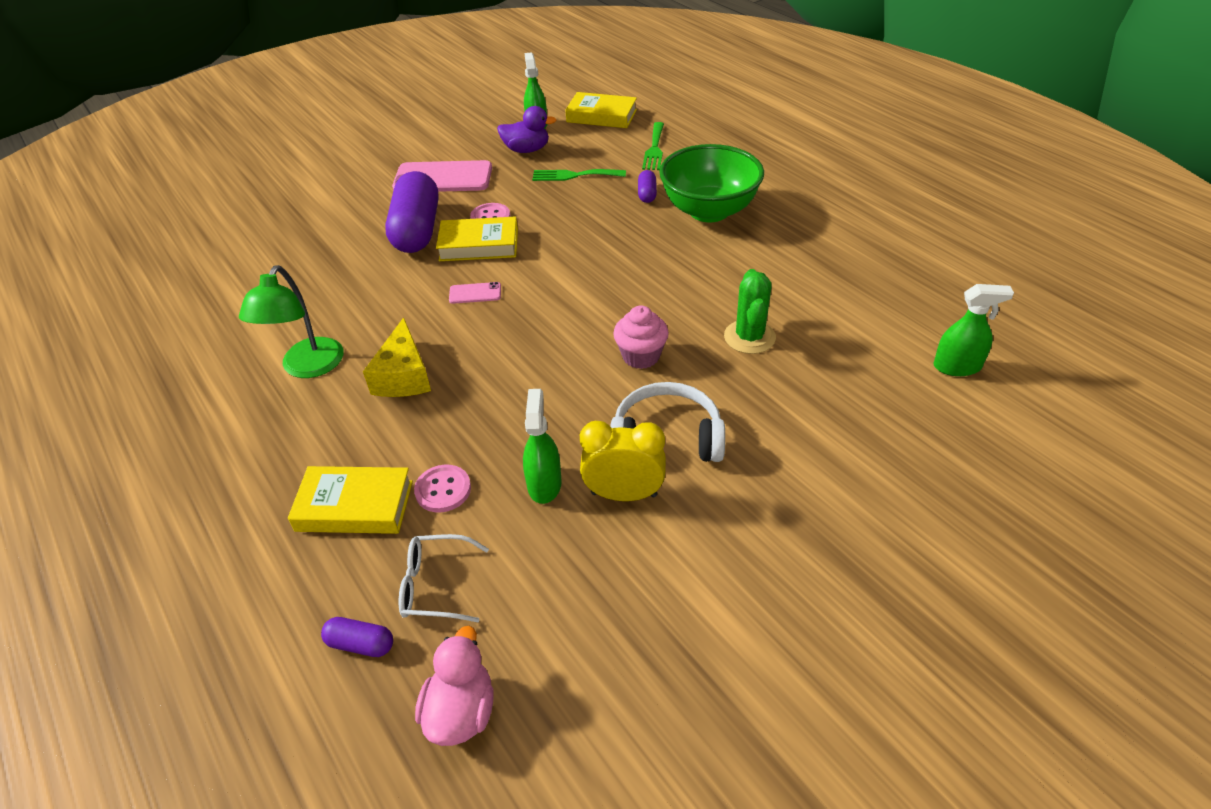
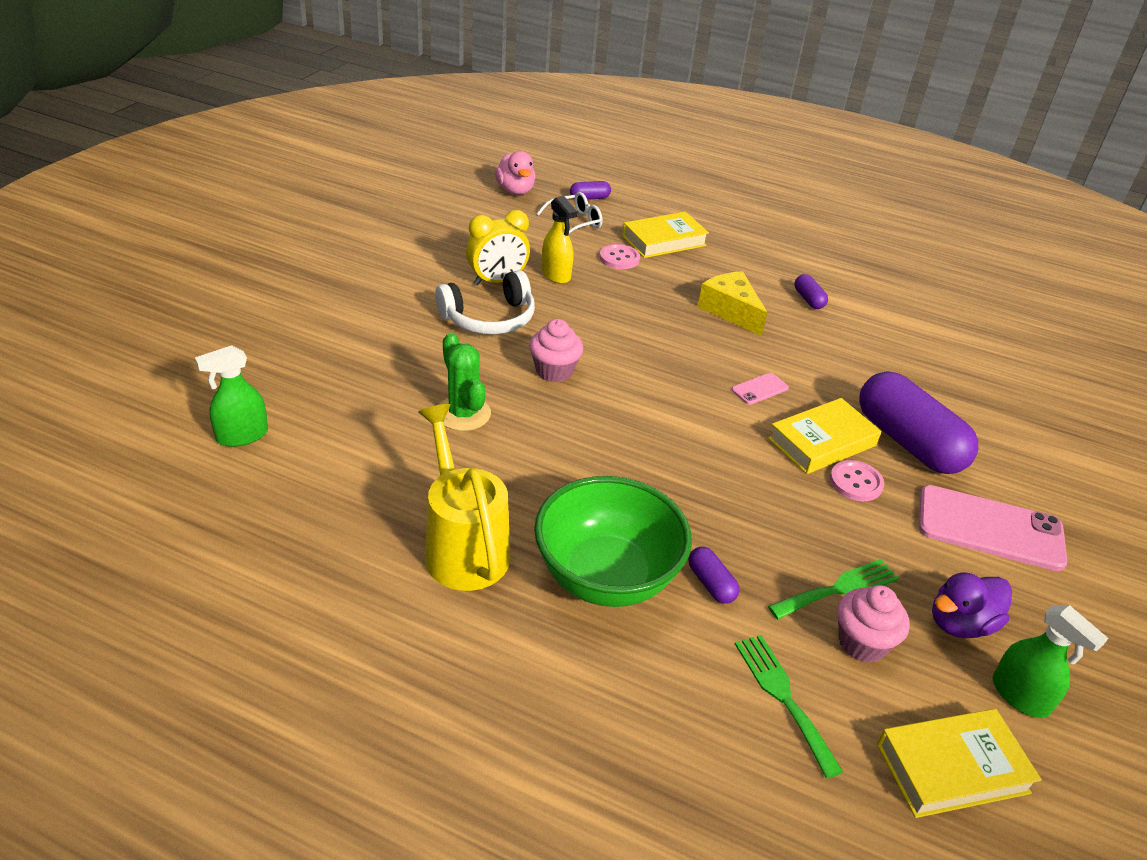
camera: 145 degrees right, 5 degrees down
green lamp [239,265,343,378] -> purple capsule [794,274,828,309]
pink phone [392,160,492,192] -> pink phone turned 45 degrees clockwise [919,485,1068,571]
green spray bottle [523,389,562,504] -> yellow spray bottle [541,196,577,284]
none -> yellow watering can [418,404,510,591]
none -> pink cupcake [838,585,910,663]

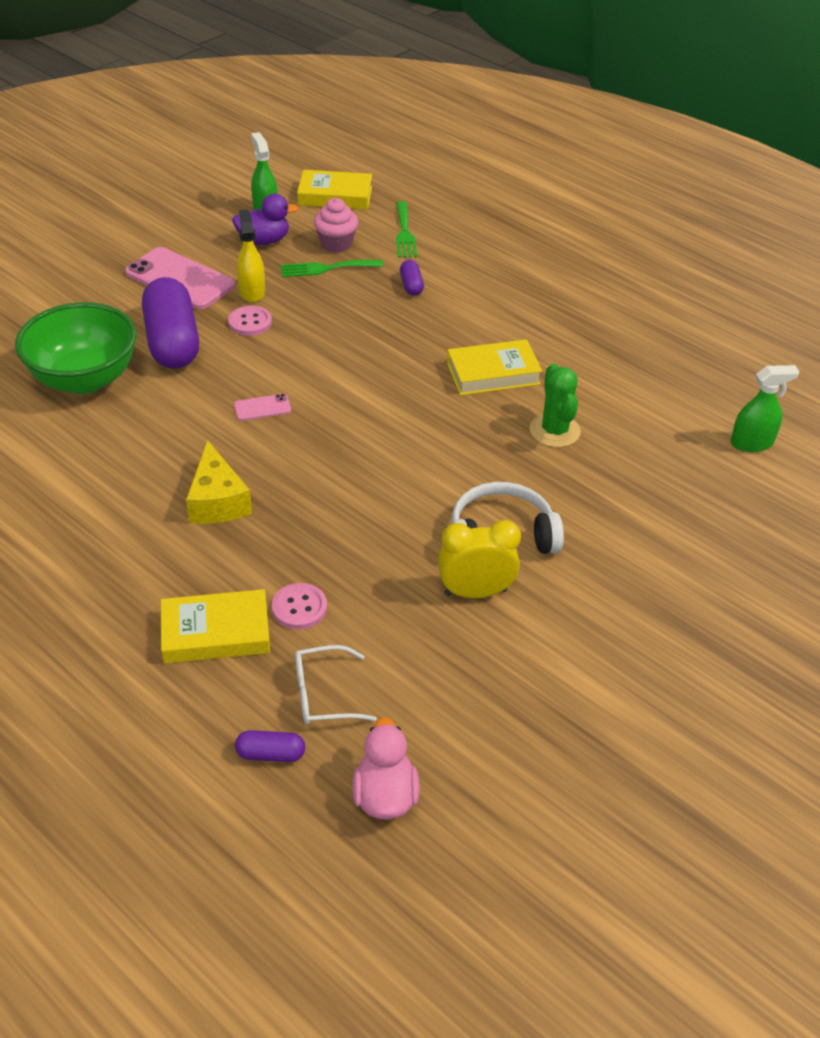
camera: 160 degrees left, 5 degrees up
yellow watering can [418,404,510,591] -> none
pink cupcake [529,319,583,383] -> none
green bowl [534,476,692,607] -> green bowl moved to [15,302,136,394]
yellow spray bottle [541,196,577,284] -> yellow spray bottle moved to [237,210,265,302]
yellow book [768,398,881,474] -> yellow book moved to [447,339,542,395]
purple capsule [794,274,828,309] -> none

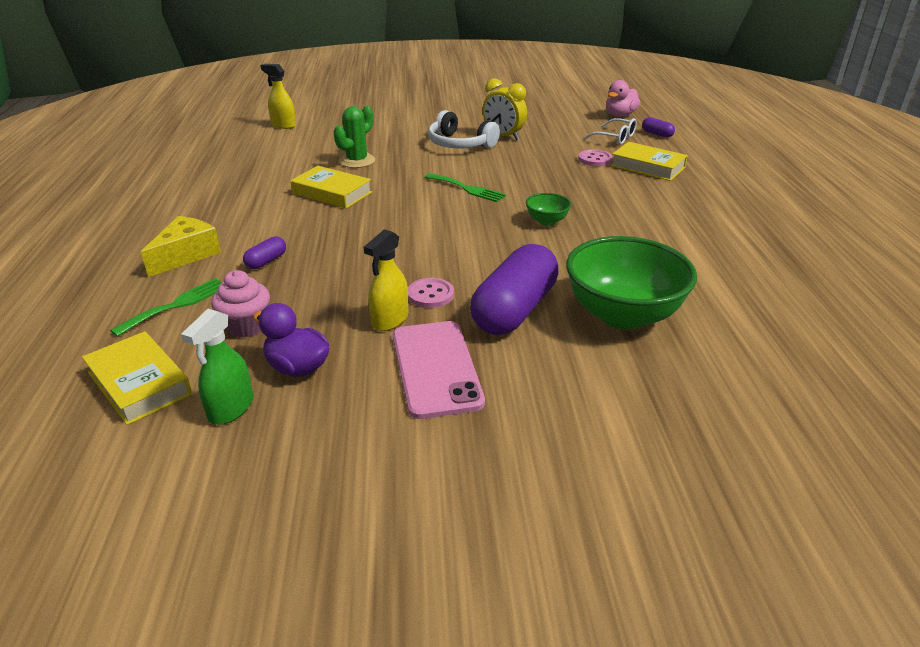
camera: 135 degrees left, 10 degrees down
yellow cheese [186,440,252,524] -> yellow cheese moved to [141,216,221,277]
pink phone [234,394,291,421] -> none
green fork [281,260,383,277] -> green fork moved to [425,173,506,202]
green spray bottle [731,365,799,452] -> yellow spray bottle [261,64,296,129]
none -> green bowl [526,193,571,226]

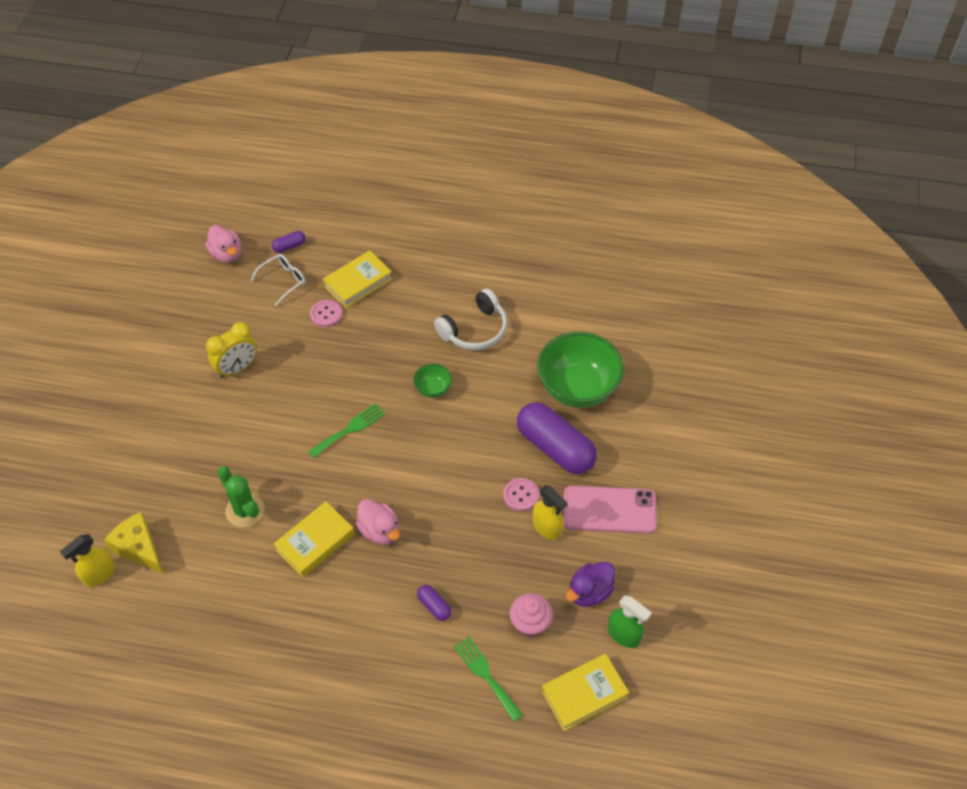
camera: 75 degrees left, 20 degrees up
yellow cheese [141,216,221,277] -> yellow cheese moved to [104,512,164,574]
white headphones [428,110,500,148] -> white headphones moved to [434,289,507,350]
none -> pink duck [356,499,400,545]

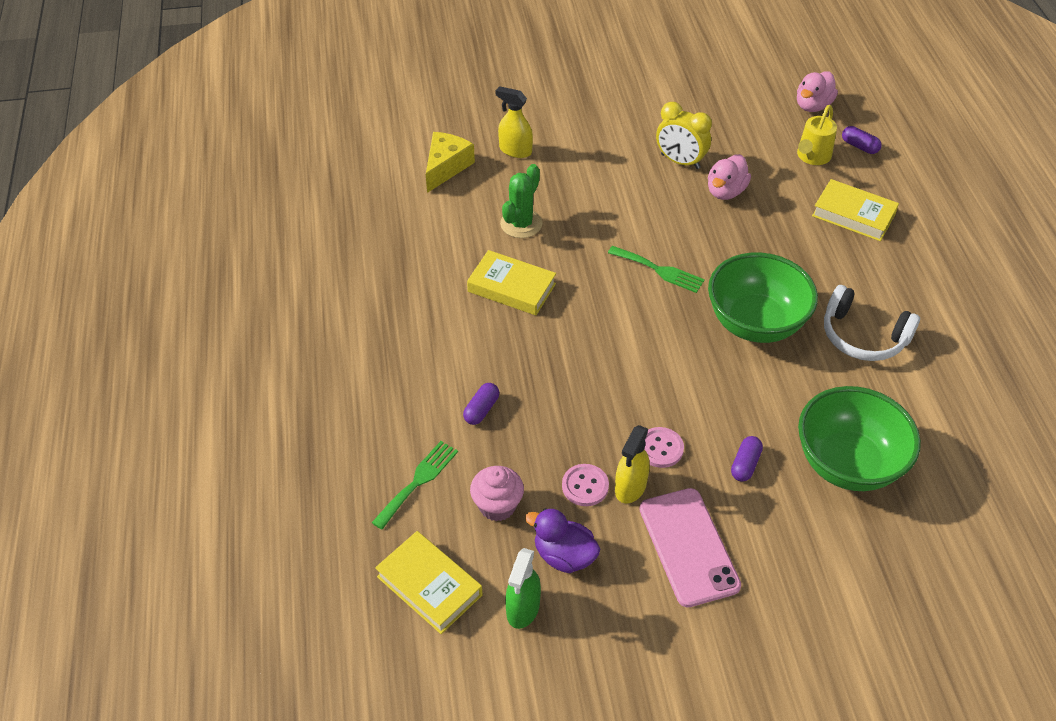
camera: 70 degrees right, 5 degrees down
yellow spray bottle [60,534,116,587] -> yellow spray bottle moved to [496,86,533,158]
white glasses [250,254,306,306] -> yellow watering can [797,105,837,165]
pink button [310,300,343,327] -> pink button moved to [562,464,609,506]
pink duck [356,499,400,545] -> pink duck moved to [708,154,751,200]
green bowl [413,364,452,398] -> green bowl [708,253,818,343], size x2.21
purple capsule [517,402,597,474] -> purple capsule [731,436,763,482], size x0.43

